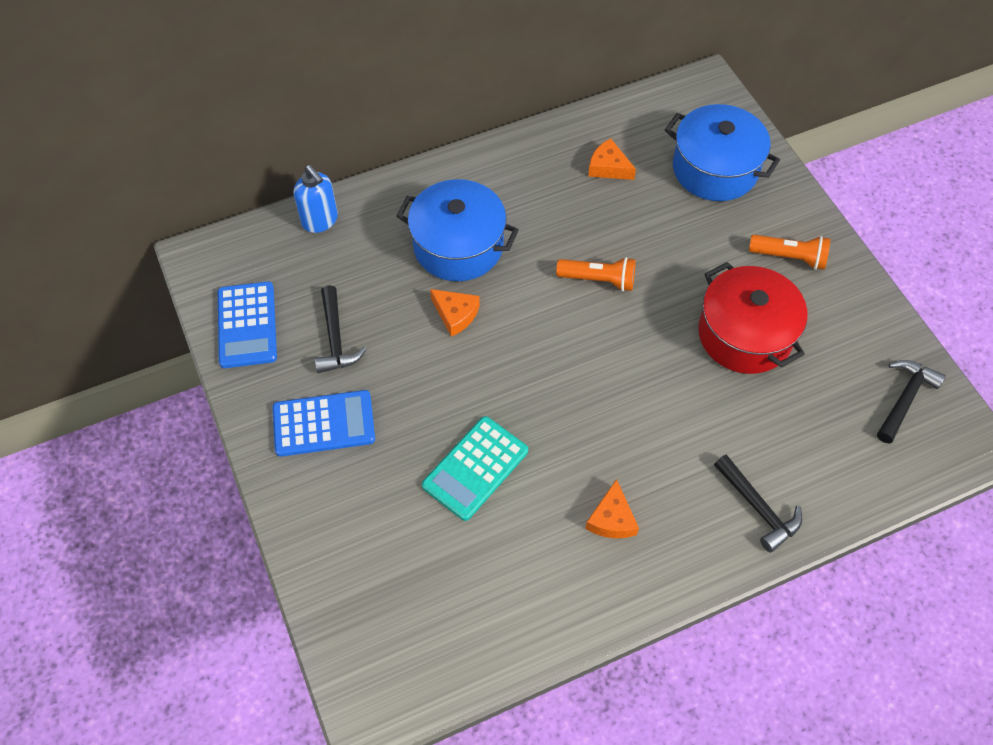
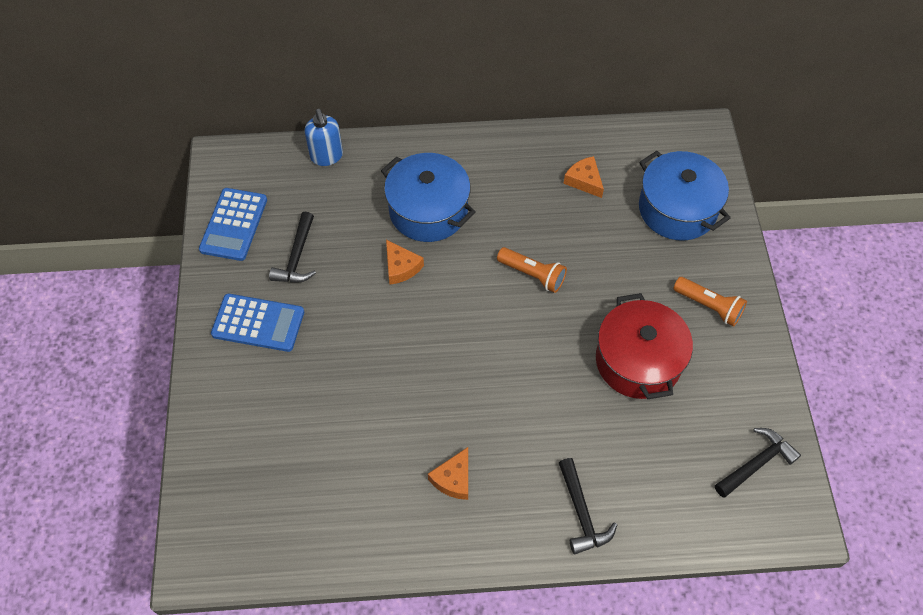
camera: 20 degrees right, 0 degrees up
turquoise calculator [422,416,528,521] -> none

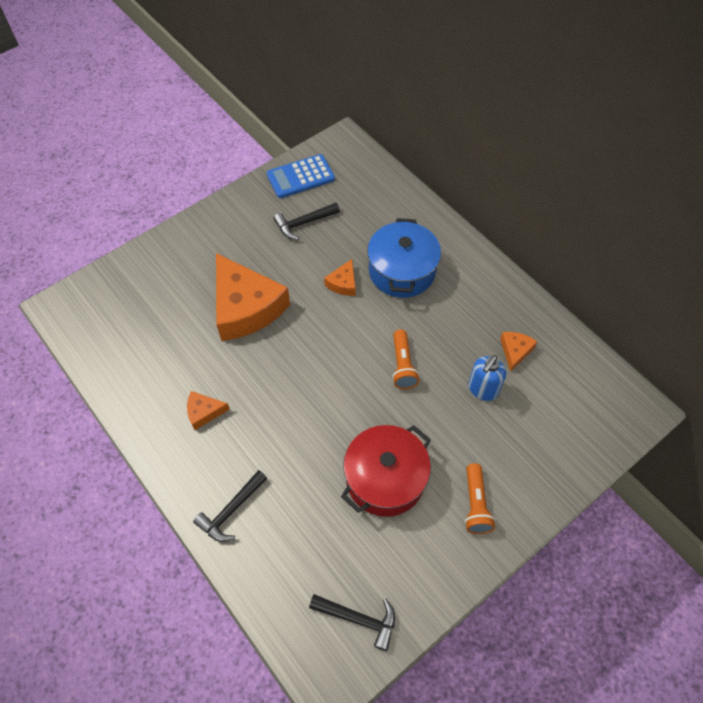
camera: 55 degrees right, 0 degrees up
blue calculator [211,294,304,352] -> none
blue soap dispenser [305,109,343,166] -> blue soap dispenser moved to [468,355,506,401]
blue pot [639,151,731,240] -> none
none -> orange cheese [216,253,290,341]

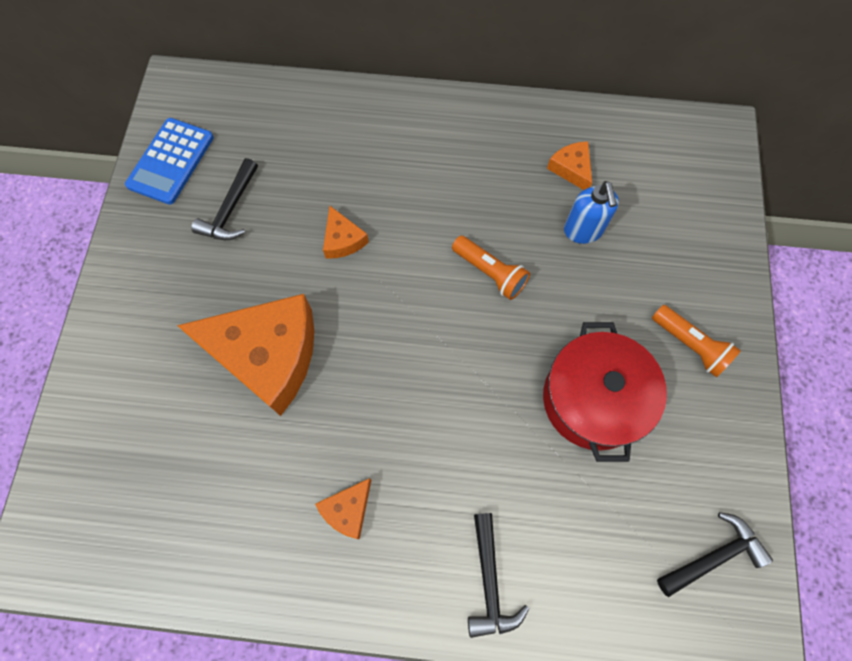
camera: 45 degrees left, 10 degrees up
blue pot [367,218,441,298] -> none

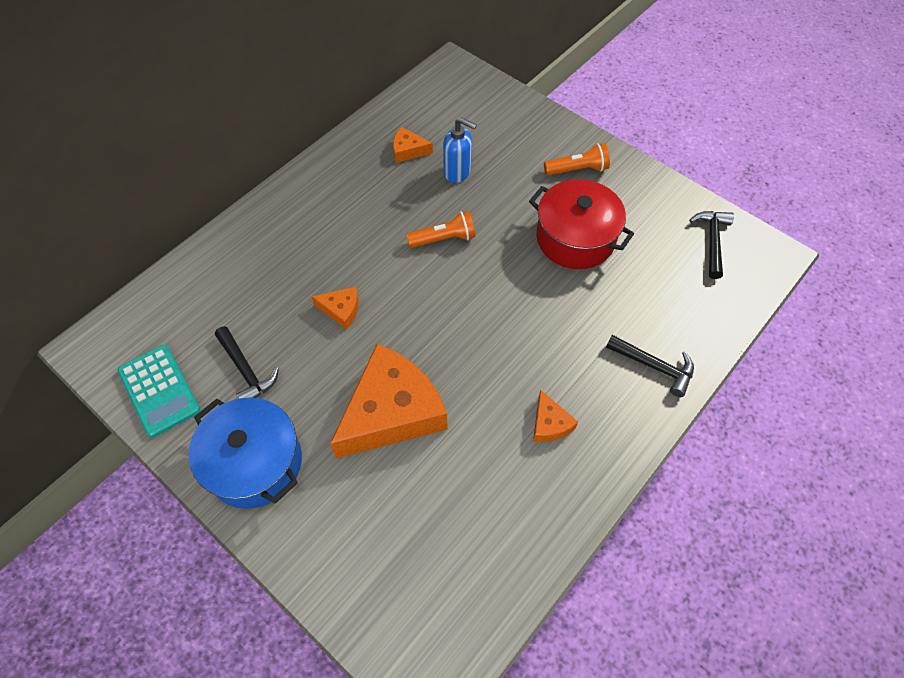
camera: 55 degrees left, 10 degrees down
blue calculator [125,118,214,205] -> turquoise calculator [118,345,200,438]
none -> blue pot [189,398,302,509]

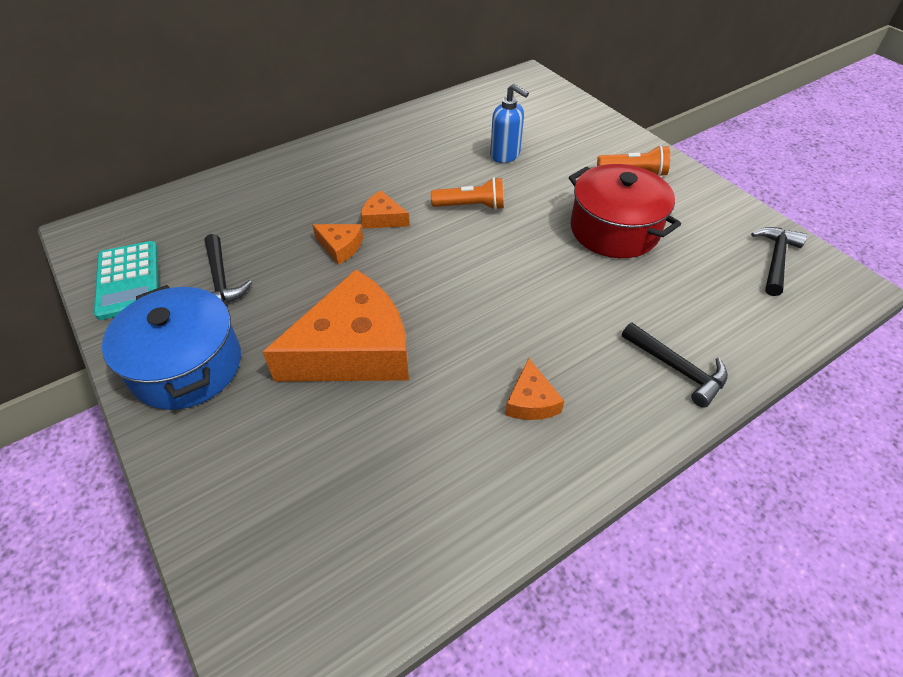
camera: 15 degrees right, 10 degrees down
orange cheese [393,127,433,163] -> orange cheese moved to [361,191,410,229]

